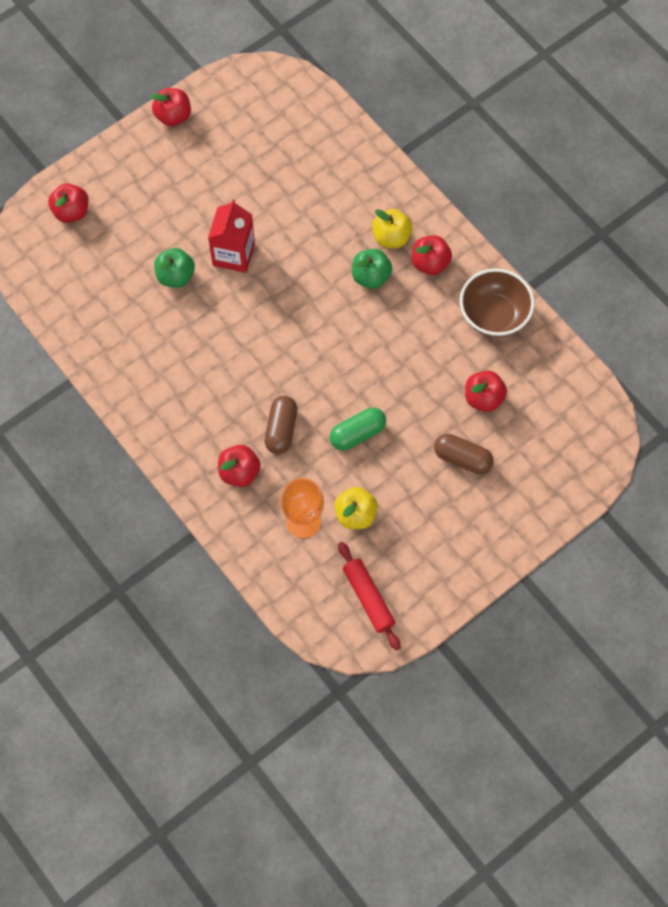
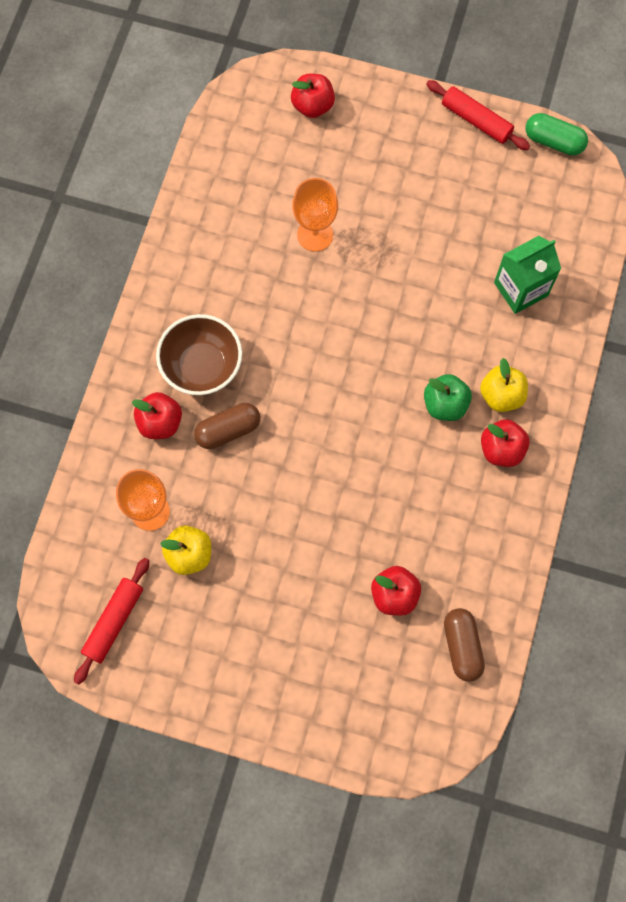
camera: 55 degrees right, 5 degrees up
red apple [151,88,191,126] -> red rolling pin [426,80,530,150]
green apple [154,248,195,288] -> orange goblet [292,178,338,252]
red carton [208,199,255,273] -> none
green capsule [330,408,386,451] -> green capsule moved to [525,113,588,156]
brown capsule [434,434,494,474] -> brown capsule moved to [444,608,485,682]
brown bowl [460,268,534,337] -> brown bowl moved to [156,314,242,395]
none -> green carton [494,236,561,314]

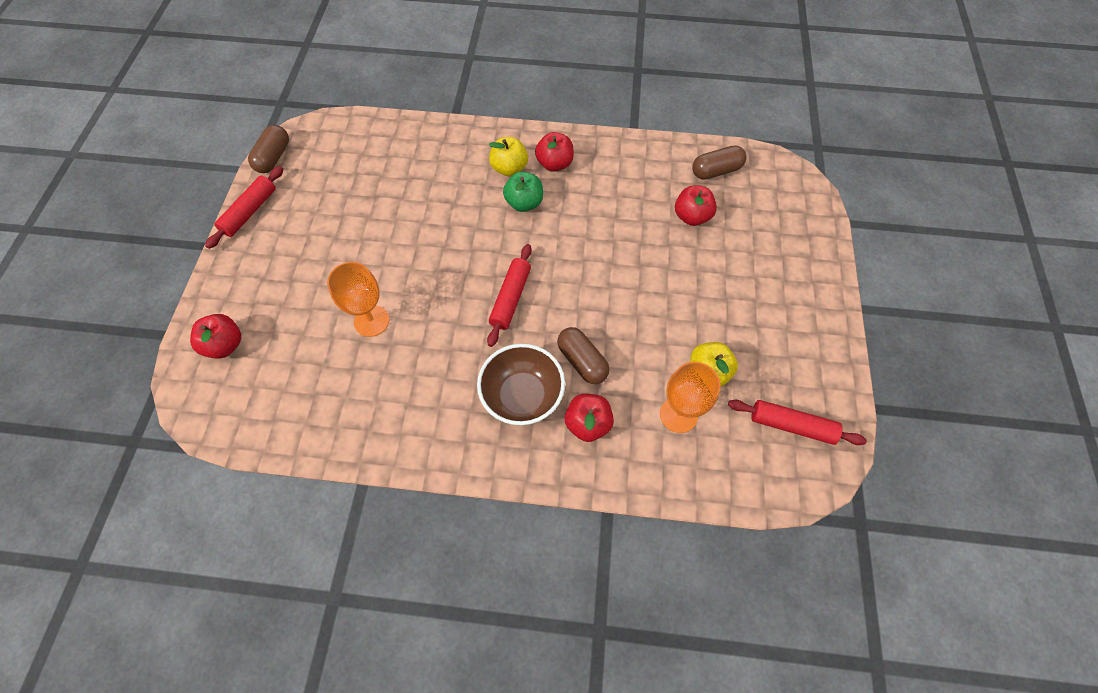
camera: 100 degrees left, 10 degrees down
green carton [494,236,561,314] -> none
green capsule [525,113,588,156] -> brown capsule [248,125,289,173]
none -> red rolling pin [487,244,532,347]

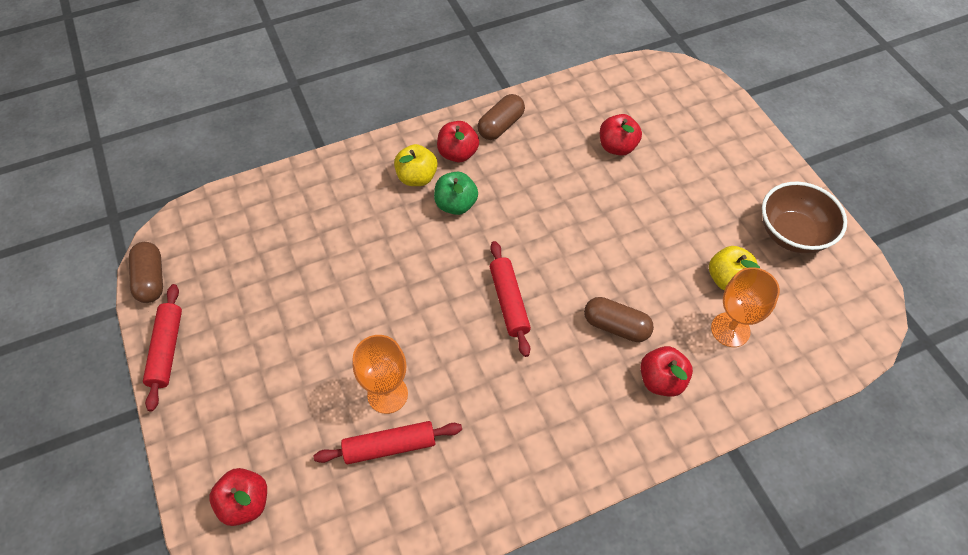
camera: 30 degrees left, 5 degrees down
brown bowl [477,344,565,425] -> brown bowl moved to [762,182,847,254]
brown capsule [692,145,746,180] -> brown capsule moved to [478,94,525,140]
red rolling pin [728,399,867,445] -> red rolling pin moved to [313,421,462,464]

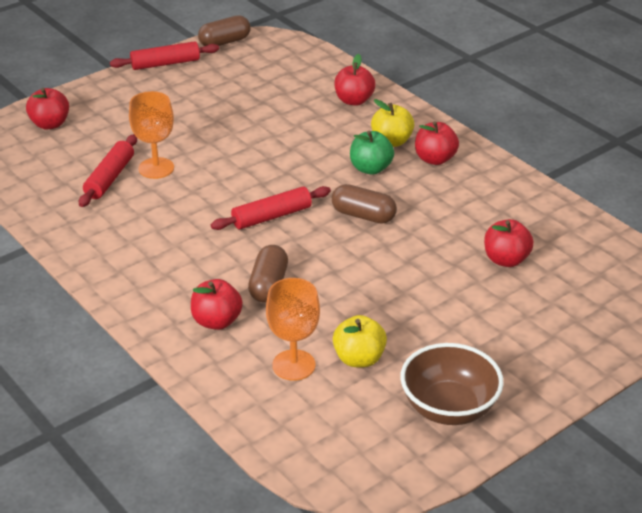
camera: 75 degrees right, 20 degrees down
red rolling pin [313,421,462,464] -> red rolling pin turned 45 degrees clockwise [79,134,137,207]
brown capsule [478,94,525,140] -> brown capsule moved to [332,184,397,224]
none -> red apple [334,54,376,106]

